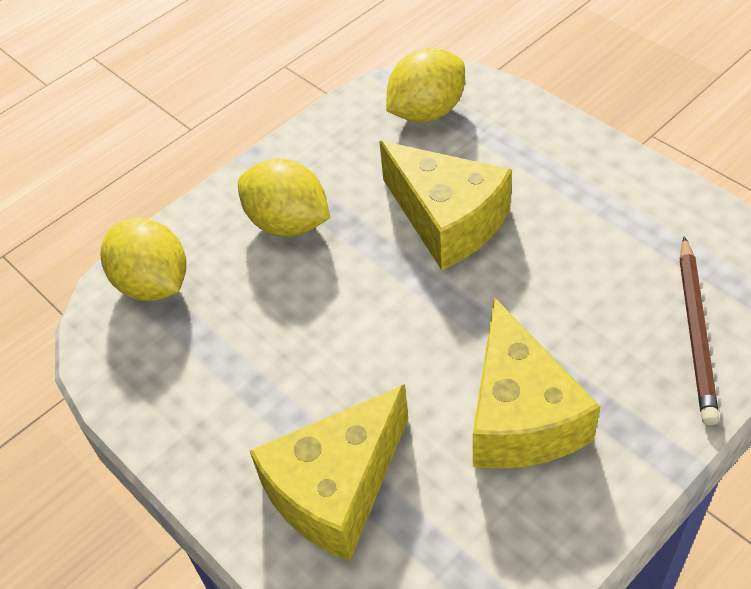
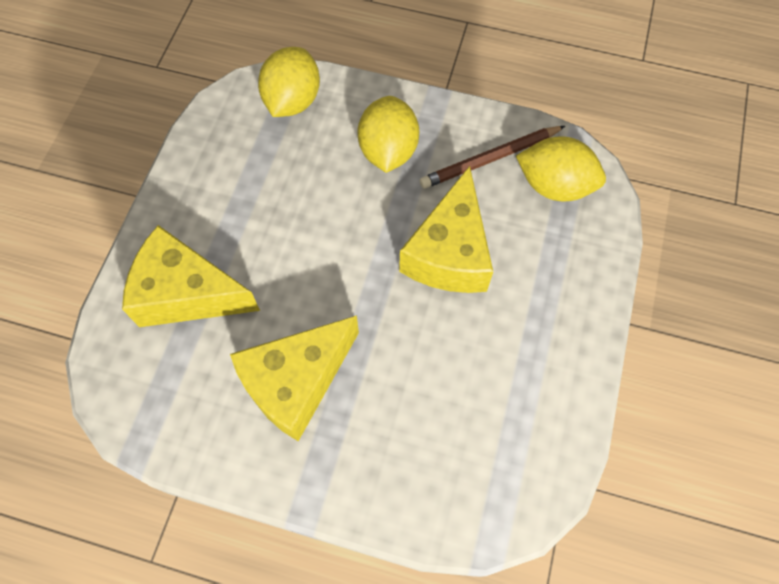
camera: 55 degrees right, 15 degrees up
brown pencil [680,236,719,425] -> brown pencil moved to [420,126,565,189]

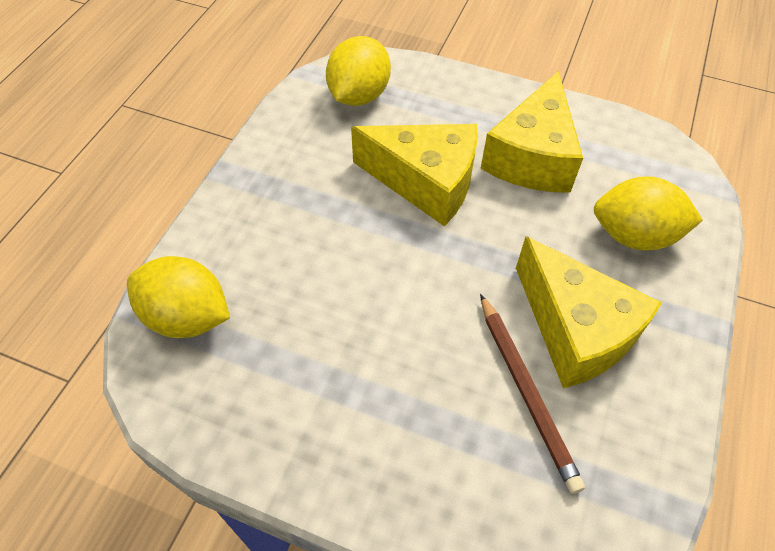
camera: 85 degrees left, 10 degrees down
yellow cheese [122,225,260,327] -> yellow cheese moved to [480,71,583,193]
yellow lemon [358,96,419,173] -> yellow lemon moved to [594,176,703,251]
brown pencil [420,126,565,189] -> brown pencil moved to [480,294,585,494]

